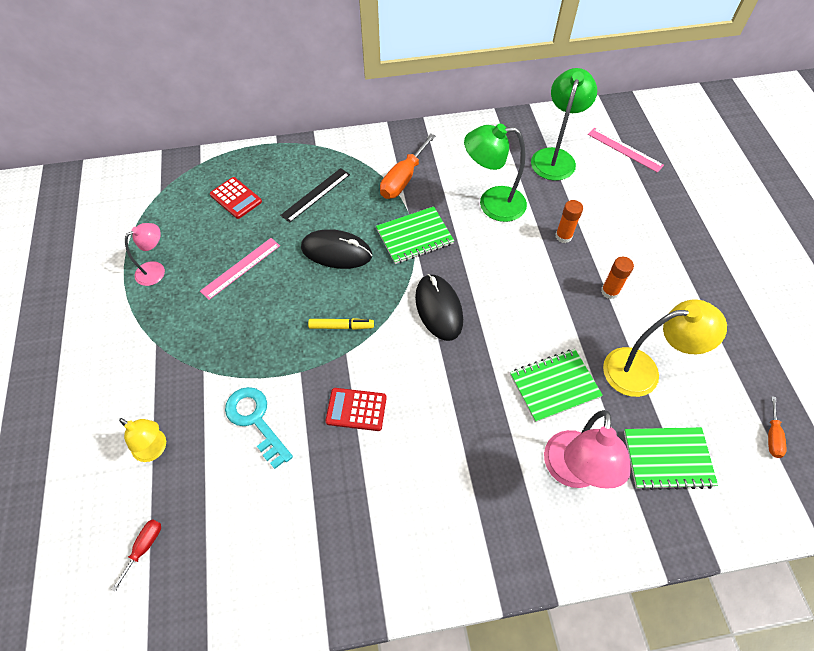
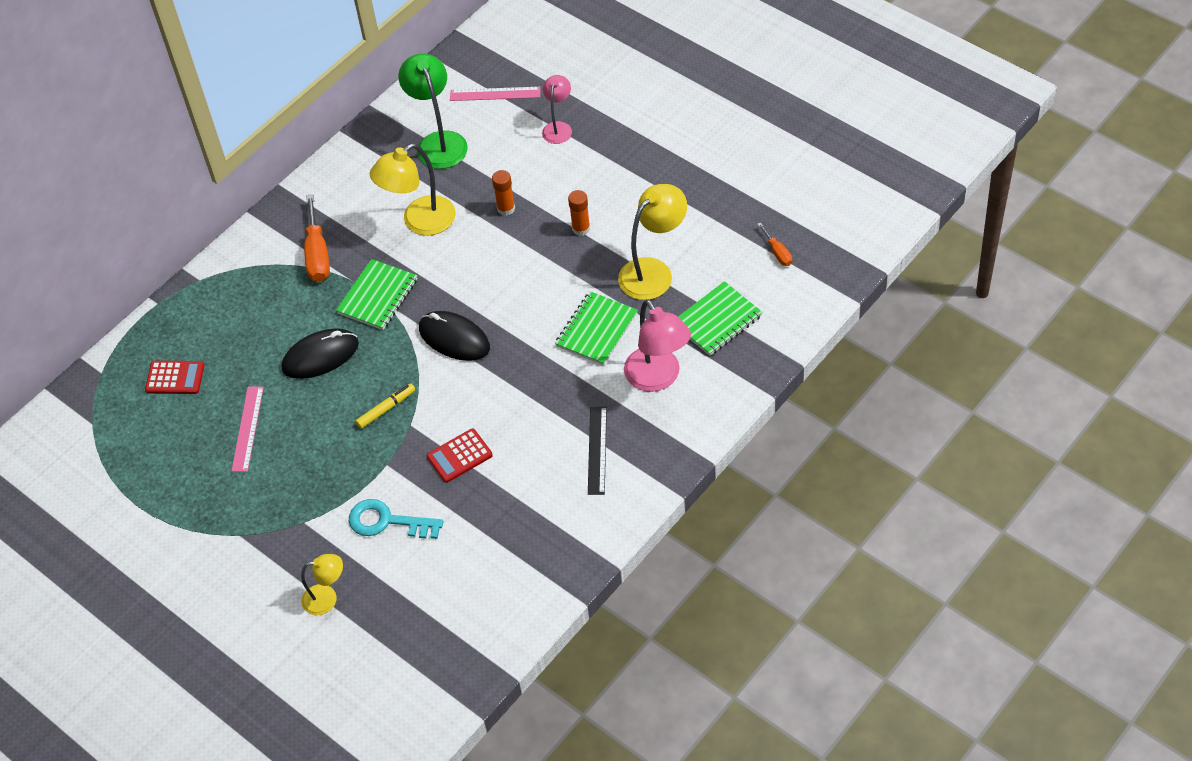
camera: 35 degrees left, 5 degrees down
red screwdriver [111,519,161,592] -> none
pink lamp [125,223,165,286] -> pink lamp moved to [542,75,572,144]
black ruler [280,168,350,223] -> black ruler moved to [588,406,607,495]
green lamp [464,124,527,222] -> yellow lamp [370,143,455,236]

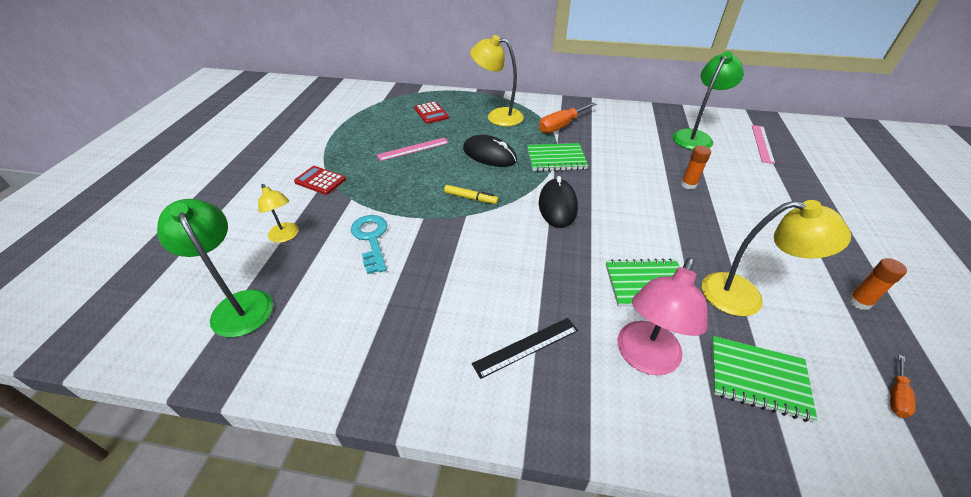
camera: 55 degrees right, 10 degrees down
yellow lamp [370,143,455,236] -> yellow lamp moved to [470,35,524,126]
red calculator [427,429,493,483] -> red calculator moved to [294,166,346,195]
pink ruler [450,87,541,101] -> pink ruler turned 45 degrees clockwise [752,125,775,164]
pink lamp [542,75,572,144] -> none
orange glue stick [568,190,590,236] -> orange glue stick moved to [848,258,907,310]
none -> green lamp [157,199,273,337]

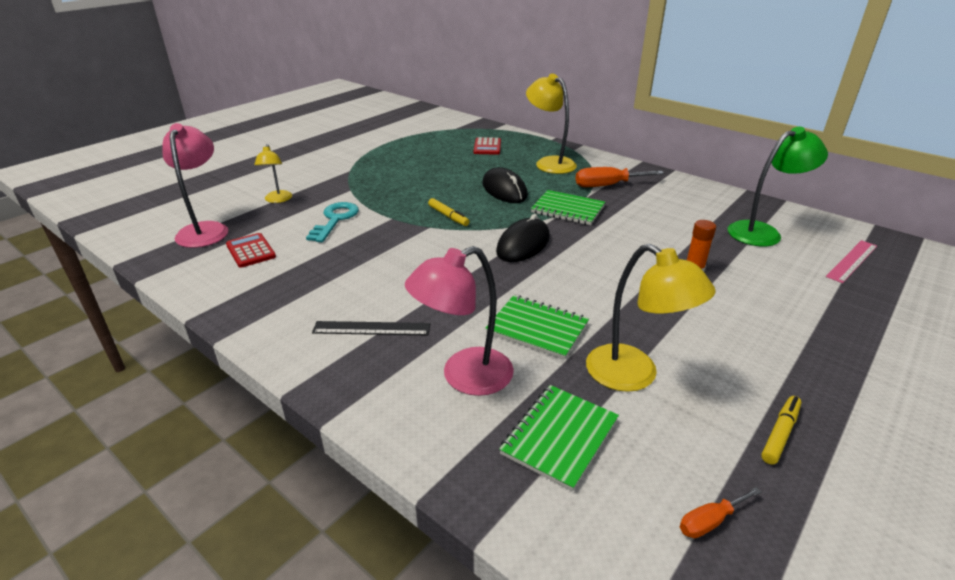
camera: 30 degrees right, 10 degrees down
green lamp [157,199,273,337] -> pink lamp [162,123,228,248]
red calculator [294,166,346,195] -> red calculator moved to [226,233,276,268]
pink ruler [377,137,449,161] -> none
green notebook [711,336,818,422] -> green notebook turned 75 degrees clockwise [499,385,619,491]
orange glue stick [848,258,907,310] -> yellow marker [761,396,801,465]

